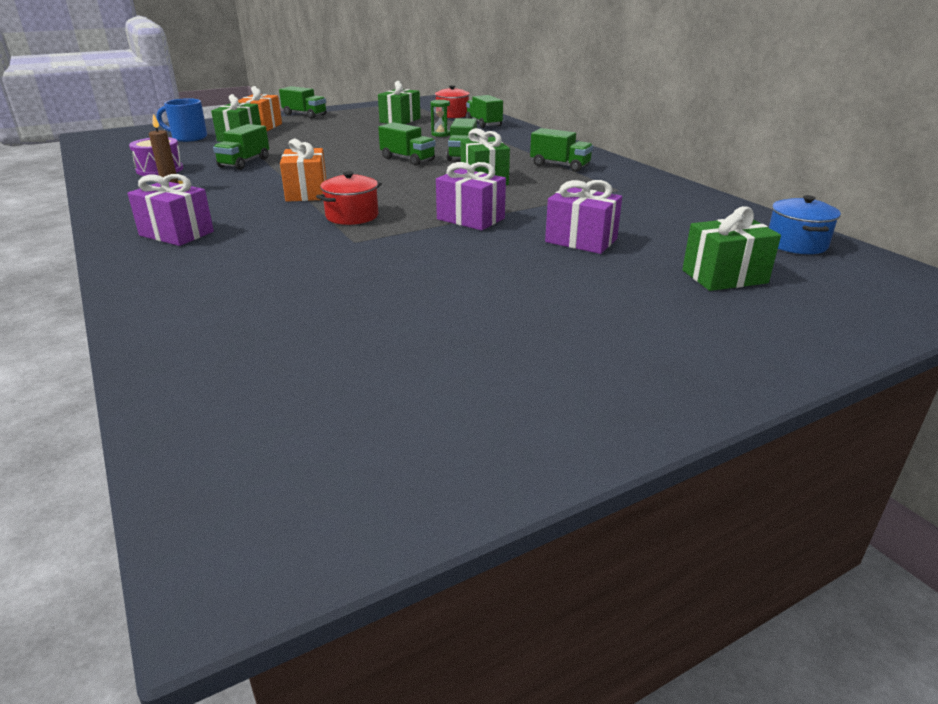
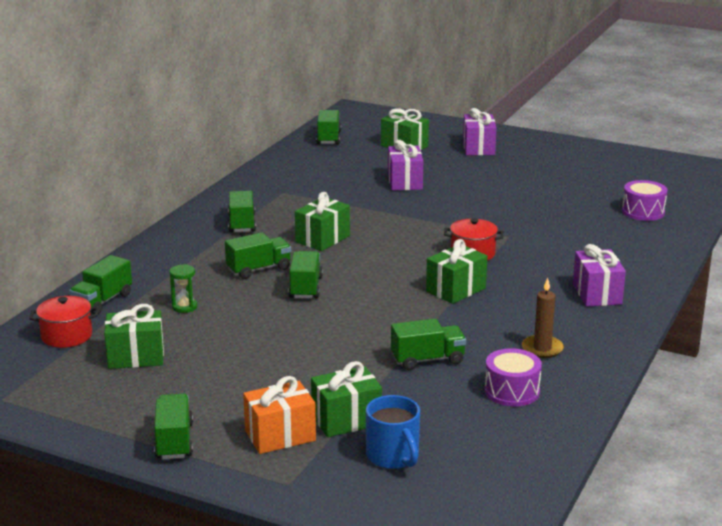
camera: 125 degrees left, 5 degrees down
orange gift [280,139,326,202] -> green gift [426,239,487,304]
purple gift [436,162,506,231] -> purple gift moved to [463,108,496,155]
blue pot [769,195,841,254] -> green truck [316,110,341,145]
none -> purple drum [622,180,667,221]

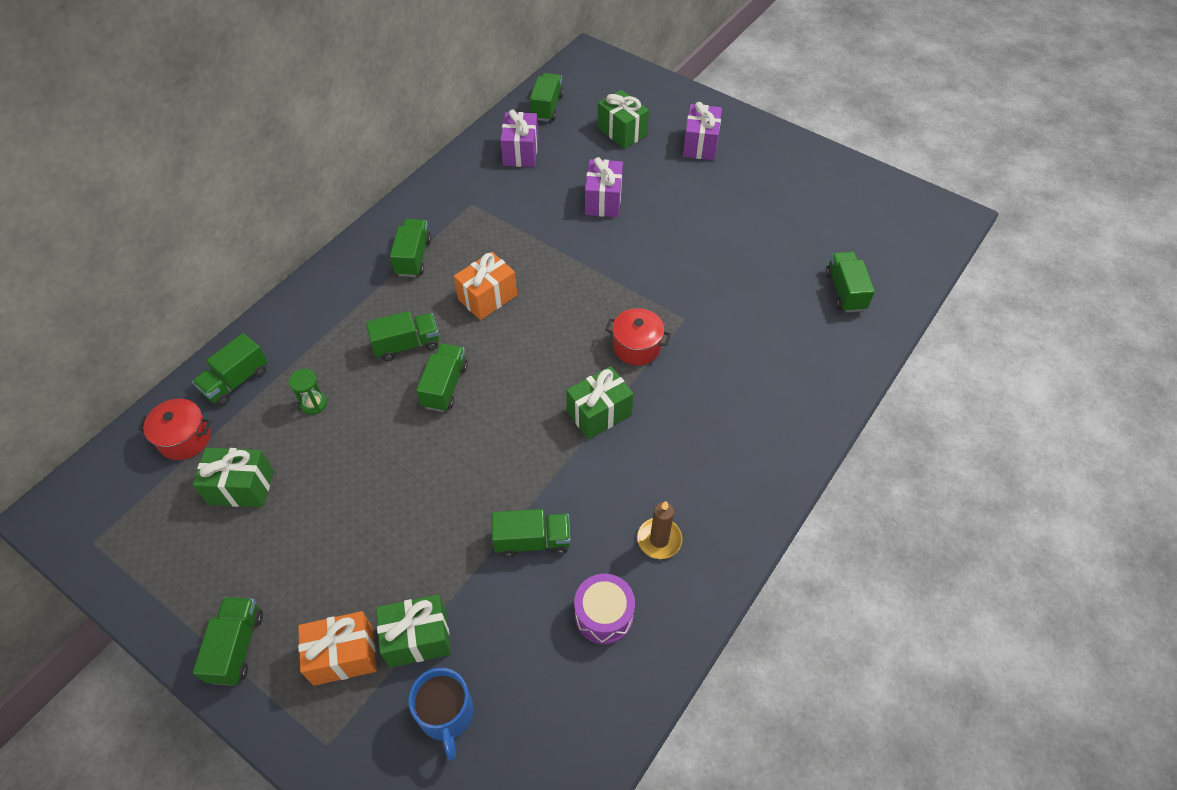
camera: 10 degrees right, 30 degrees up
green gift [295,192,350,251] -> orange gift [454,252,517,320]
purple gift [573,244,626,307] -> purple gift moved to [500,110,539,167]
purple drum [622,180,667,221] -> green truck [826,252,875,312]

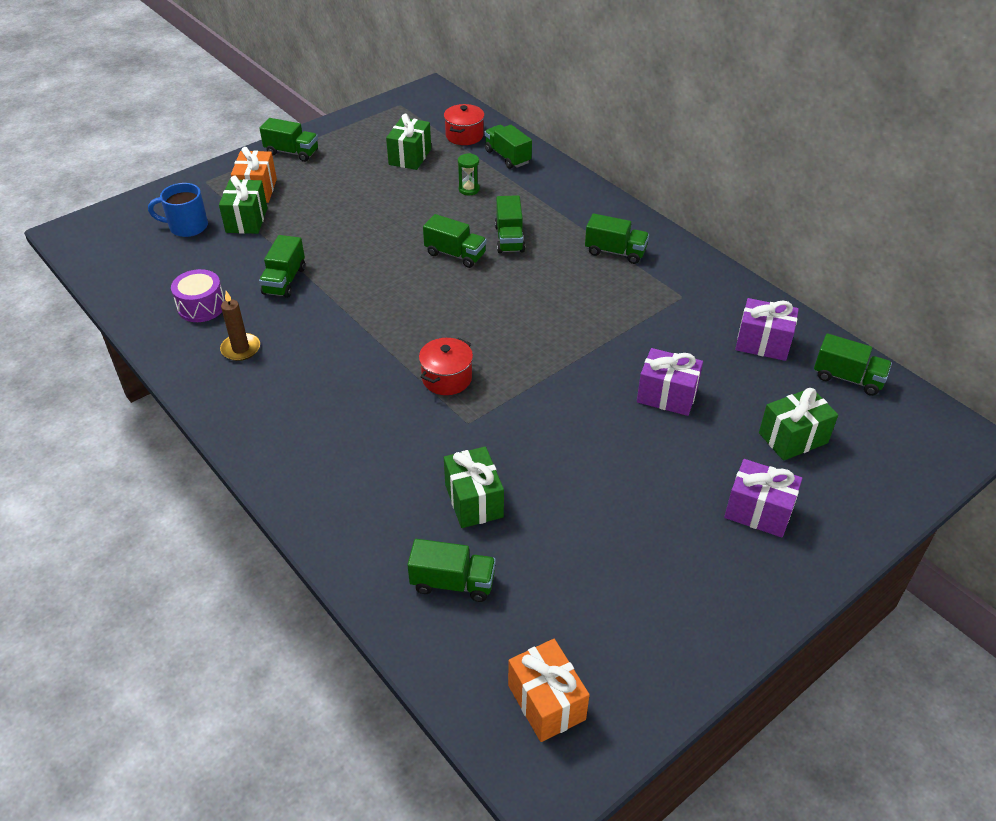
camera: 105 degrees right, 10 degrees down
orange gift [454,252,517,320] -> orange gift moved to [508,639,590,742]
green gift [566,366,634,439] -> green gift moved to [444,447,504,528]

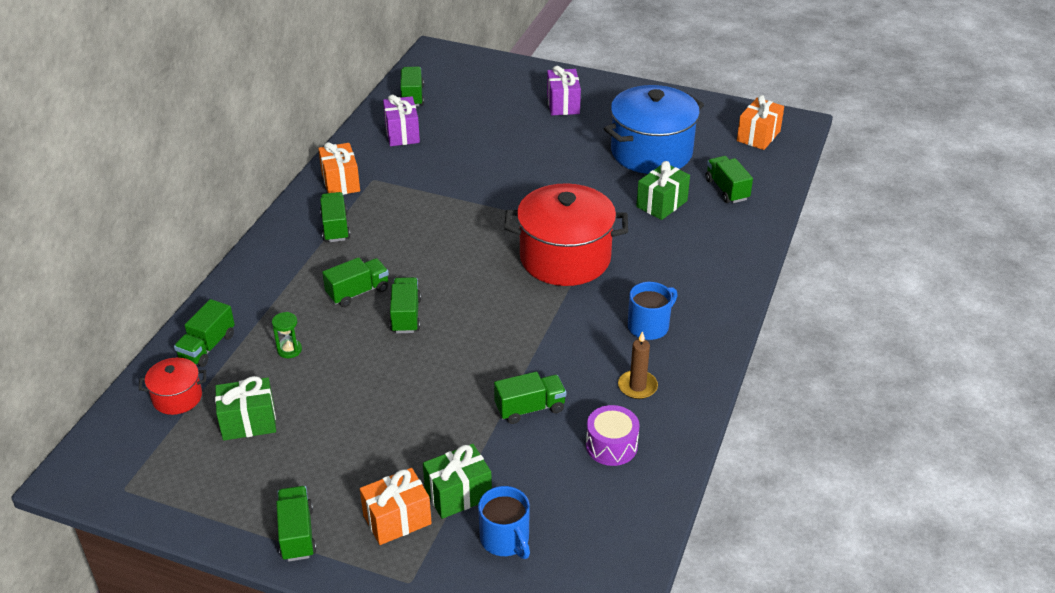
camera: 120 degrees left, 5 degrees down
red pot [419,338,473,395] -> red pot [504,183,628,286], size x2.10
purple gift [637,348,703,416] -> none
green gift [759,388,838,461] -> none
none -> orange gift [318,142,360,195]
none -> blue pot [604,85,704,174]
none -> blue mug [628,282,678,340]

